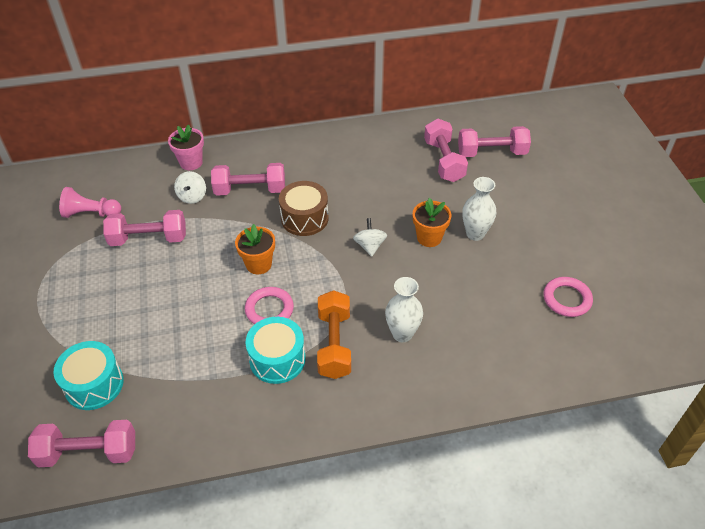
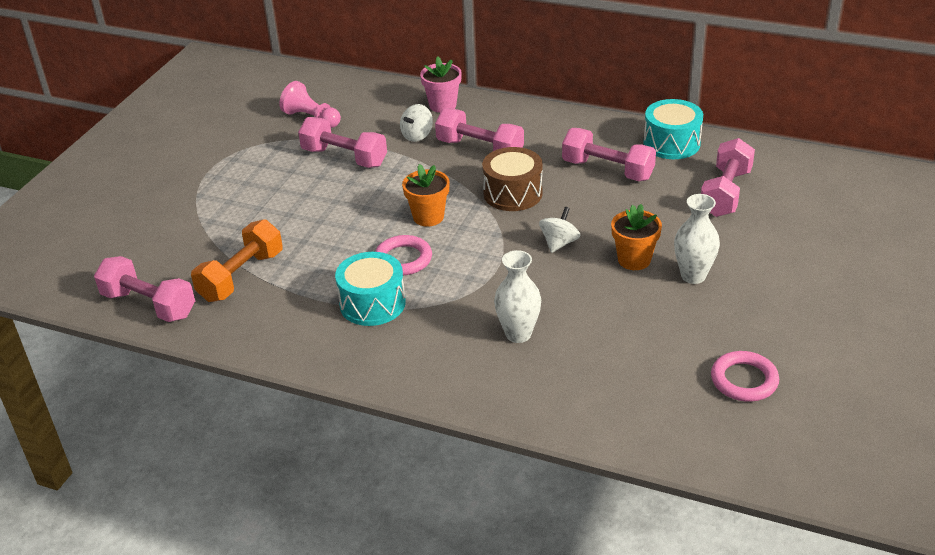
camera: 35 degrees right, 10 degrees down
turquoise drum [53,341,124,410] -> turquoise drum moved to [643,99,703,159]
orange dumbbell [317,290,351,379] -> orange dumbbell moved to [191,219,283,302]
pink dumbbell [458,126,531,157] -> pink dumbbell moved to [562,128,656,181]

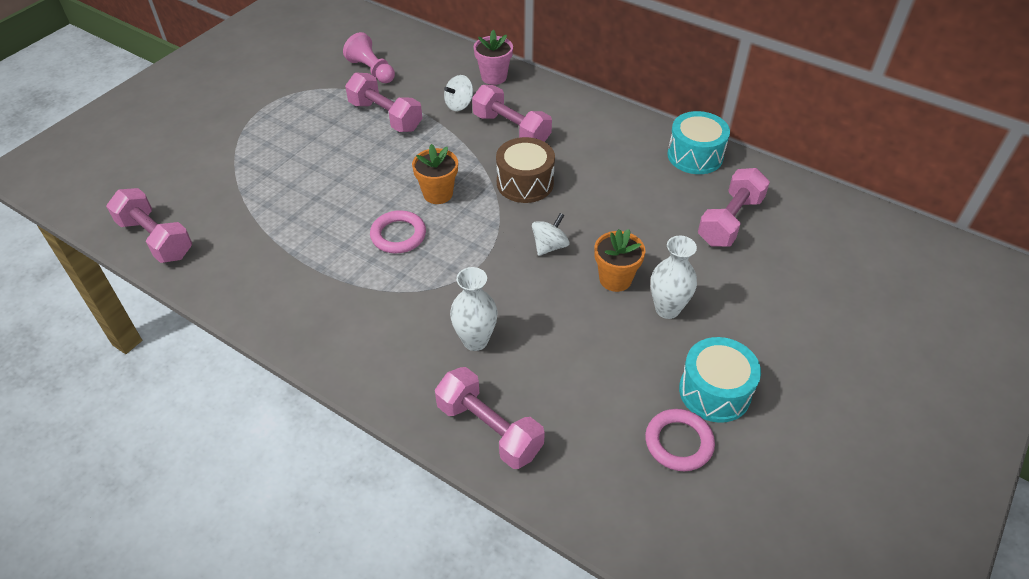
camera: 10 degrees right, 10 degrees up
orange dumbbell [191,219,283,302] -> none
turquoise drum [335,252,406,326] -> turquoise drum moved to [679,337,761,423]
pink dumbbell [562,128,656,181] -> pink dumbbell moved to [435,367,545,469]

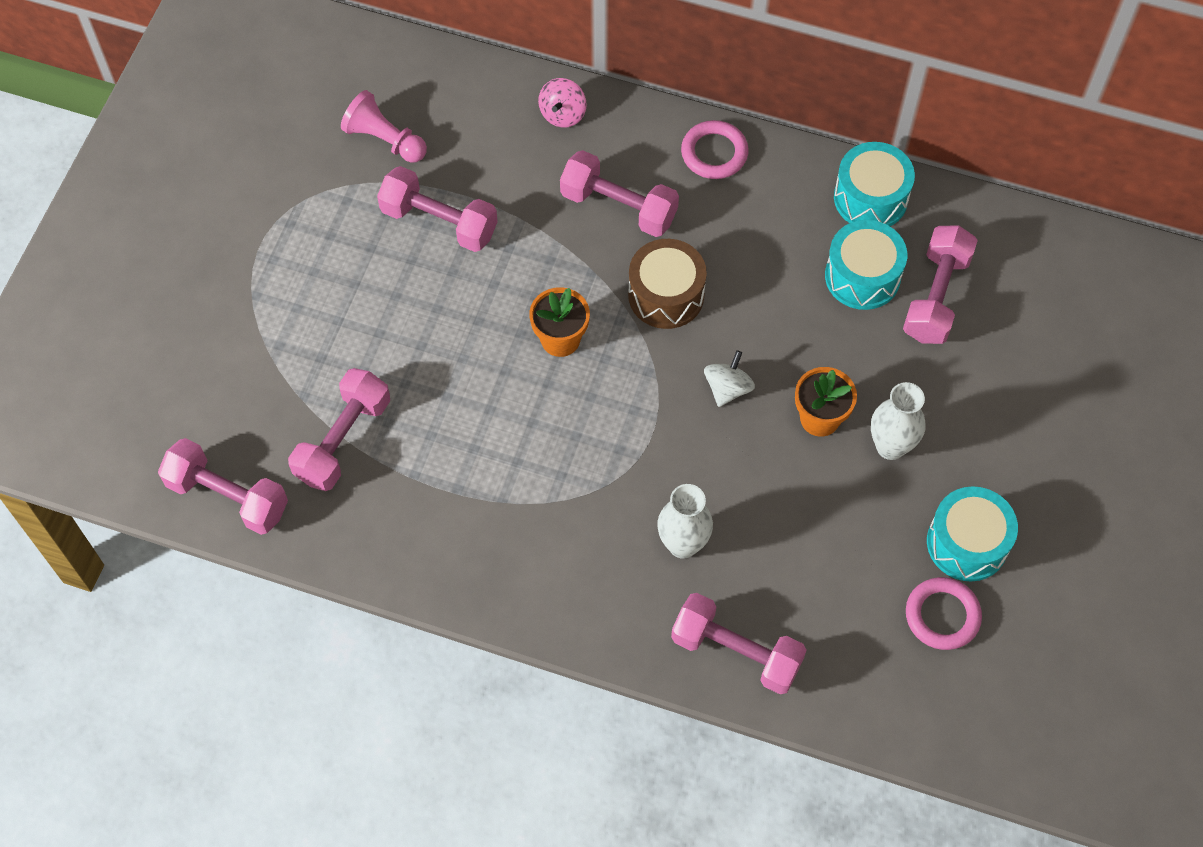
camera: 15 degrees left, 15 degrees up
pink ring [370,210,426,253] -> pink ring moved to [681,120,749,179]
white spinning top [444,75,473,111] -> none
pink flower pot [474,30,513,85] -> pink spinning top [538,78,587,128]
none -> pink dumbbell [288,368,390,491]
none -> turquoise drum [825,220,907,310]

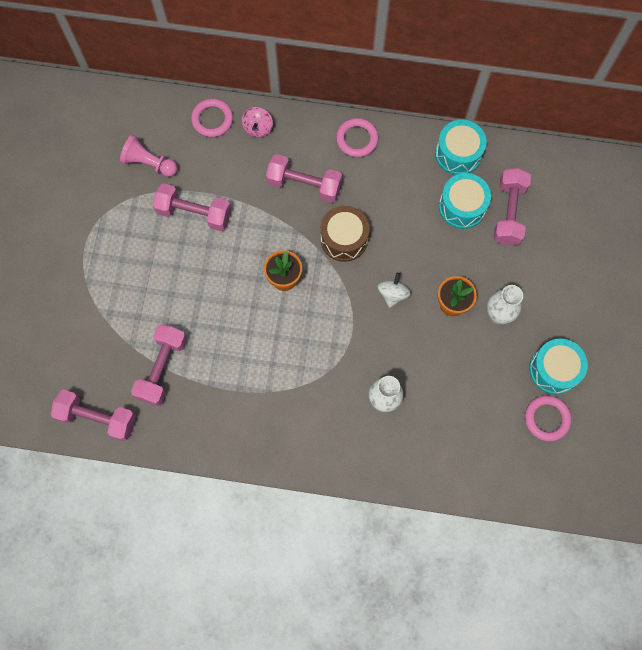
camera: 10 degrees left, 10 degrees up
pink dumbbell [671,593,806,694] -> none
none -> pink ring [191,98,233,137]

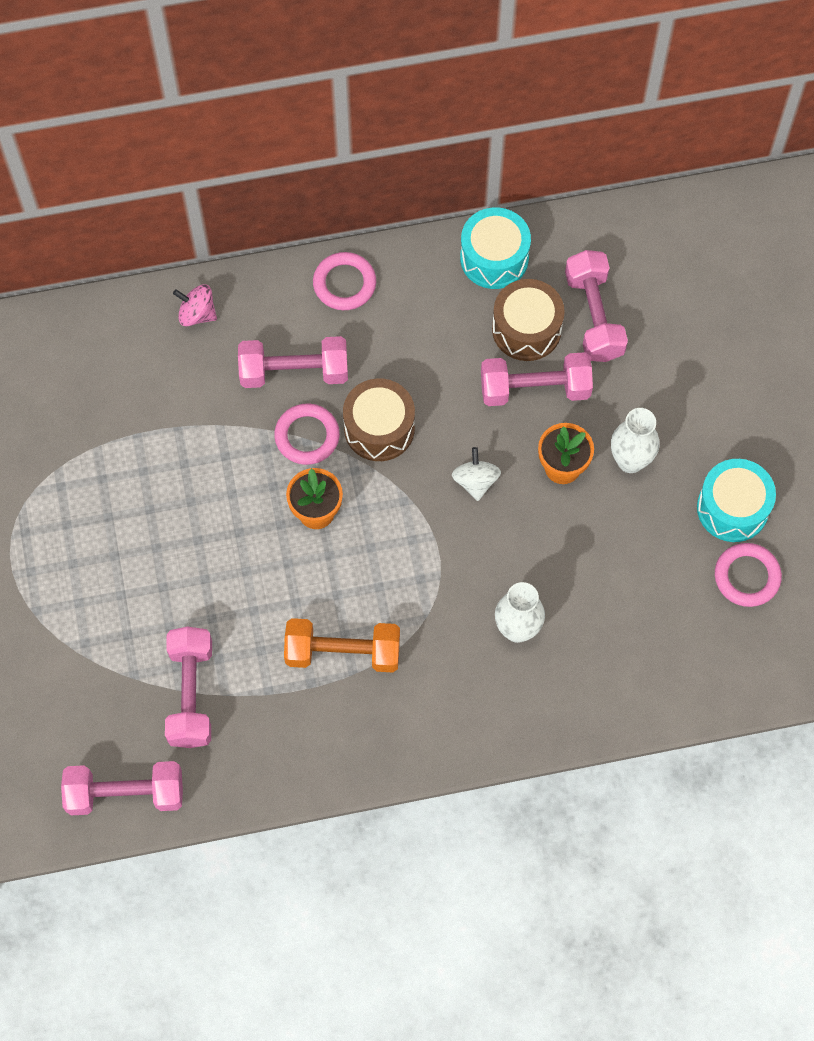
camera: 20 degrees left, 5 degrees down
pink pawn [120,135,178,177] -> none
pink dumbbell [153,183,231,231] -> pink dumbbell moved to [481,352,593,406]
pink ring [191,98,233,137] -> pink ring moved to [274,404,340,465]
pink spinning top [242,107,273,137] -> pink spinning top turned 120 degrees clockwise [173,284,217,326]
turquoise drum [439,173,491,229] -> brown drum [492,279,565,361]
none -> orange dumbbell [284,618,400,672]

